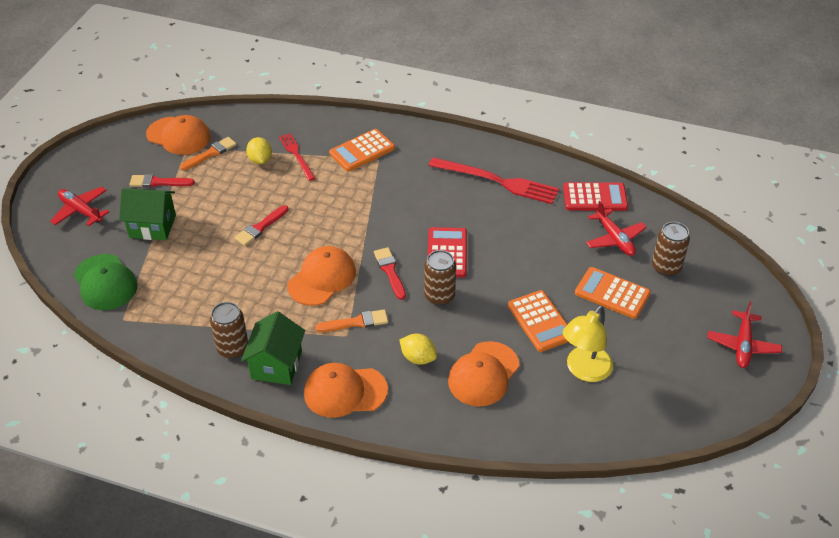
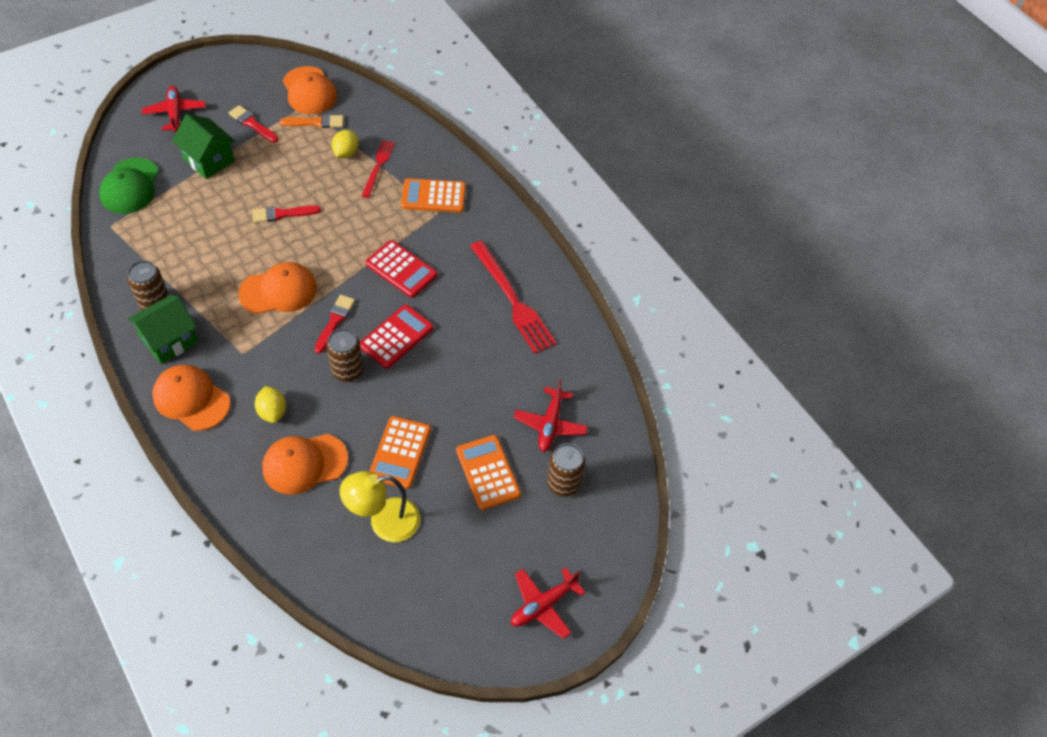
camera: 35 degrees right, 10 degrees up
orange brush [315,309,388,332] -> none
red calculator [563,182,628,211] -> red calculator moved to [366,240,438,298]

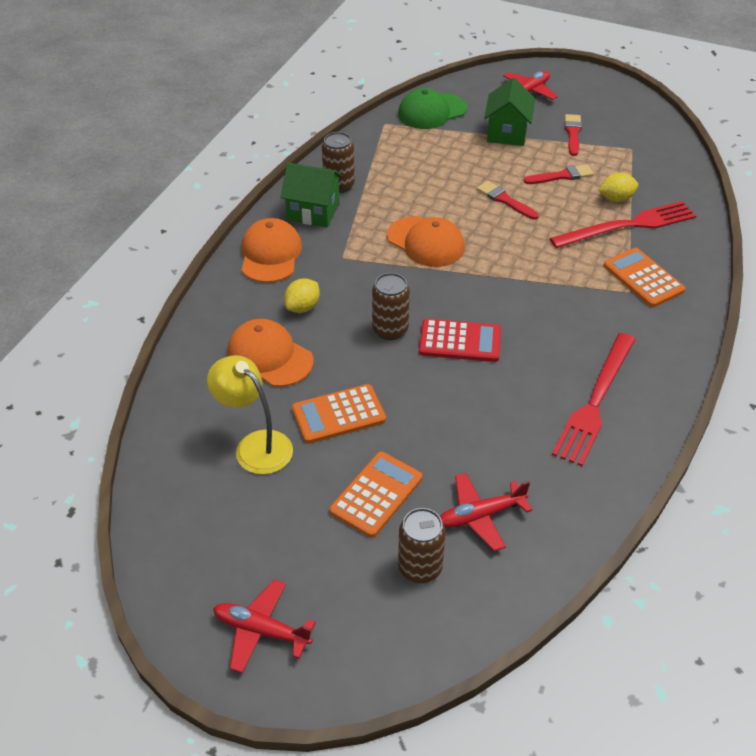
camera: 60 degrees right, 10 degrees down
orange brush [280,114,344,128] -> none
orange cap [283,66,337,114] -> none
red brush [314,295,355,354] -> red brush moved to [524,164,594,184]
red fork [362,140,395,198] -> red fork [550,201,696,248], size x1.72
red calculator [366,240,438,298] -> none

